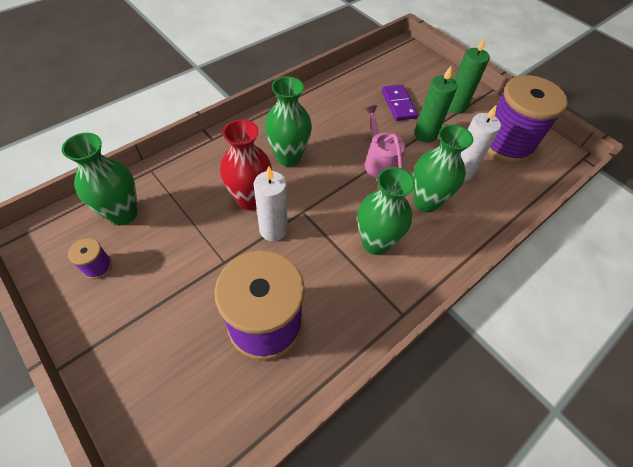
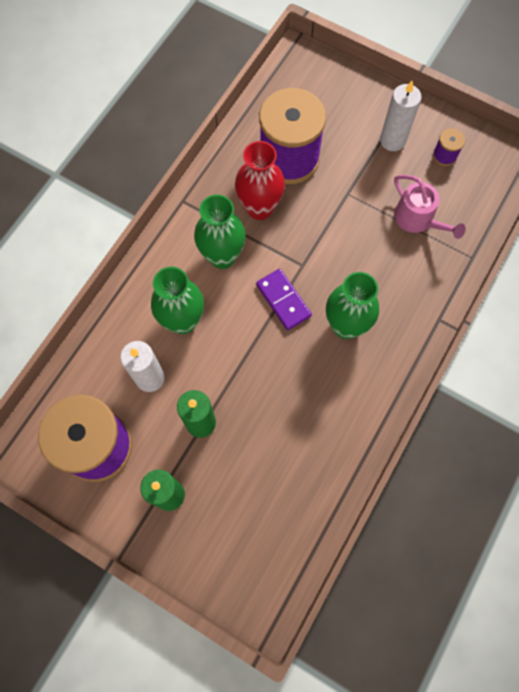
camera: 165 degrees right, 15 degrees up
green vase [62,133,137,225] -> none
red vase [220,119,272,210] -> red vase moved to [235,141,285,220]
white candle [254,166,288,241] -> white candle moved to [380,81,422,151]
pink watering can [364,105,405,179] -> pink watering can moved to [394,175,466,239]
purple domino [382,85,418,121] -> purple domino moved to [256,269,312,330]

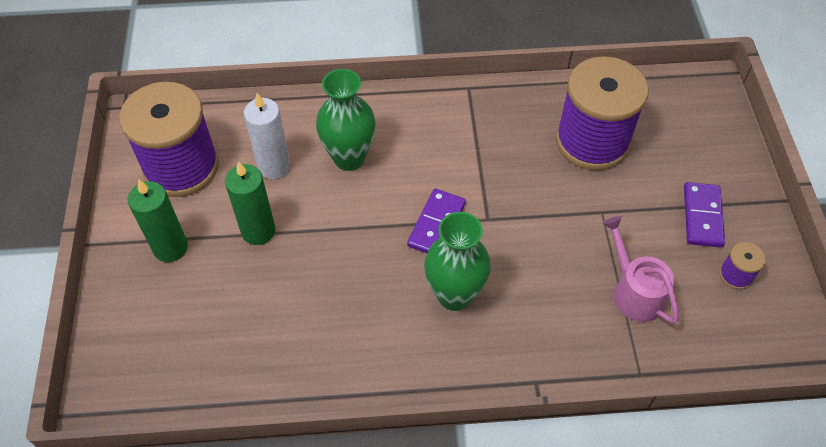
camera: 55 degrees right, 15 degrees down
green vase [194,194,246,269] -> none
red vase [235,141,285,220] -> none
white candle [380,81,422,151] -> purple domino [684,182,725,248]
pink watering can [394,175,466,239] -> pink watering can turned 135 degrees clockwise [602,216,679,324]

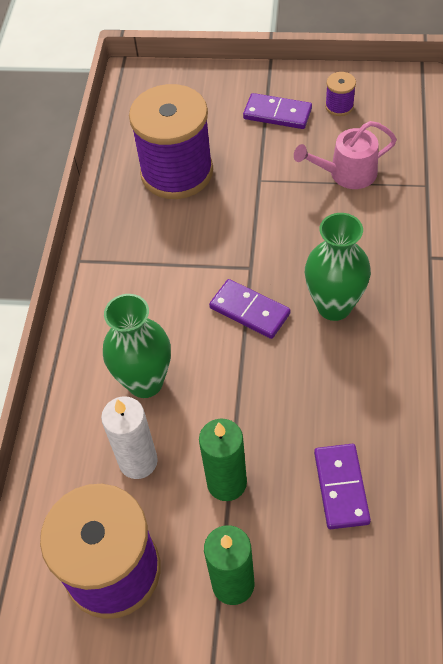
camera: 75 degrees left, 0 degrees up
none -> purple domino [314,444,371,529]

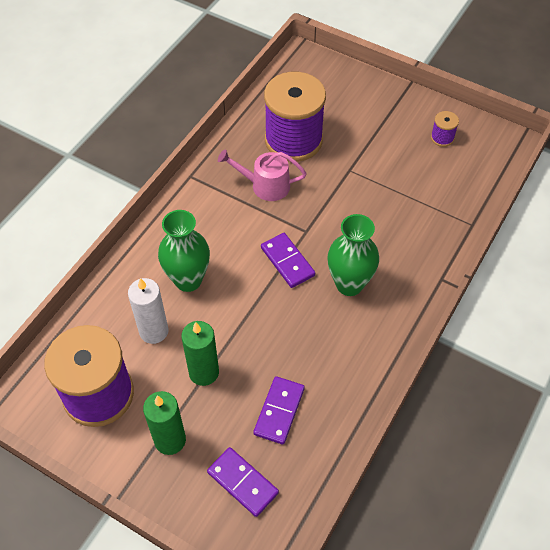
camera: 20 degrees right, 0 degrees up
purple domino [243,93,312,129] -> purple domino moved to [207,447,279,517]
pink watering can [294,121,397,189] -> pink watering can moved to [218,149,307,201]

